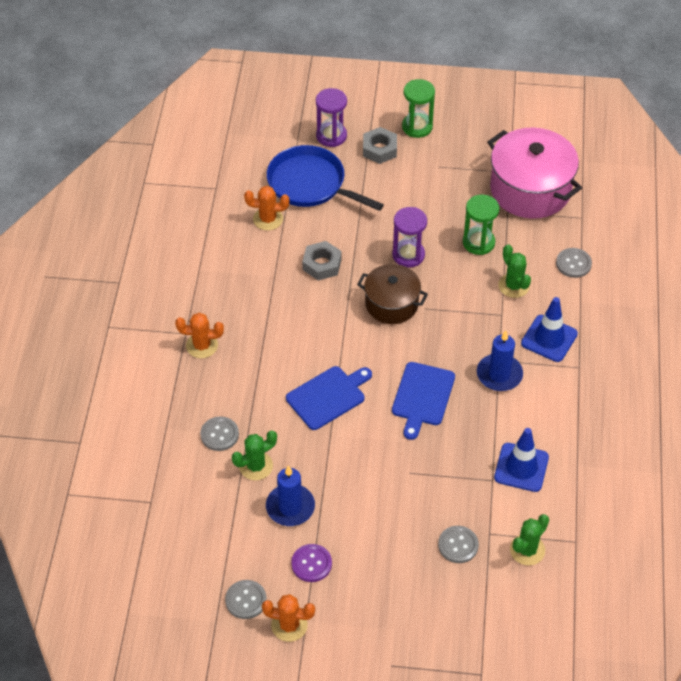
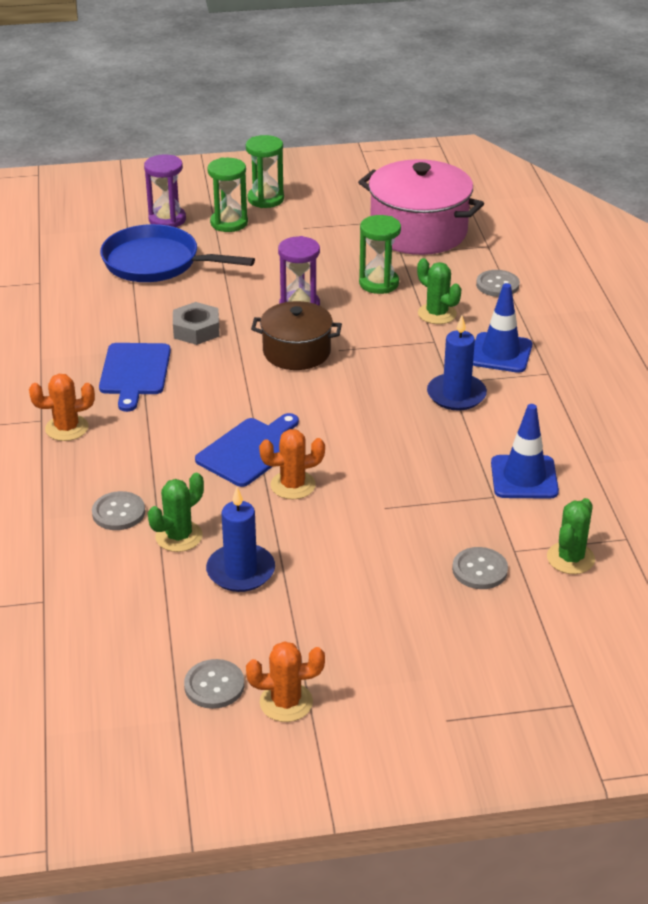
camera: 15 degrees left, 15 degrees down
orange cactus [244,186,289,230] -> orange cactus moved to [259,429,325,499]
purple button [291,544,332,582] -> none
grey nut [363,127,397,164] -> green hourglass [207,158,248,232]
blue cutting board [392,362,455,440] -> blue cutting board moved to [99,343,171,412]

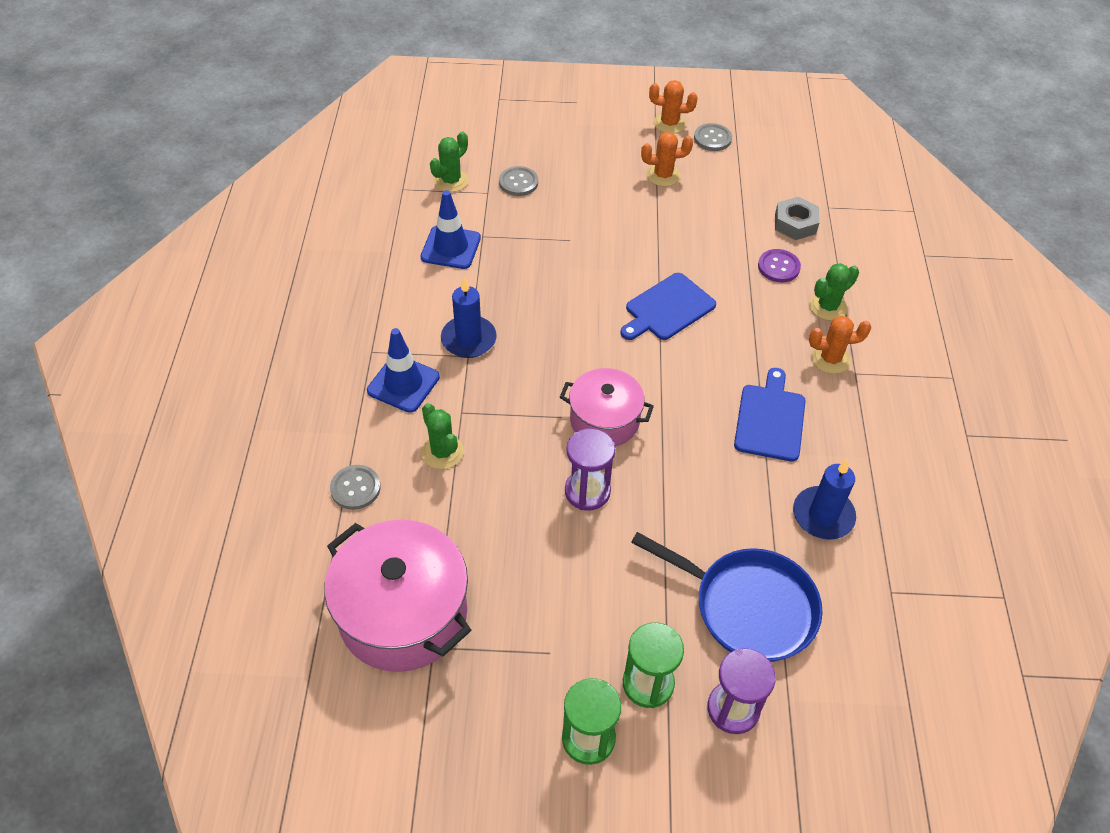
camera: 170 degrees left, 15 degrees up
grey button [92,491,145,530] -> purple button [758,249,801,282]
green cactus [148,473,204,552] -> green cactus moved to [809,263,859,321]
grey nut [173,302,220,345] -> grey nut moved to [775,197,820,240]
blue candle [206,487,275,592] -> blue candle moved to [793,460,856,540]
brown pot [251,301,342,370] -> pink pot [560,368,654,447]
orange cactus [259,429,325,499] -> orange cactus moved to [641,132,693,187]
green hourglass [359,215,401,294] -> none

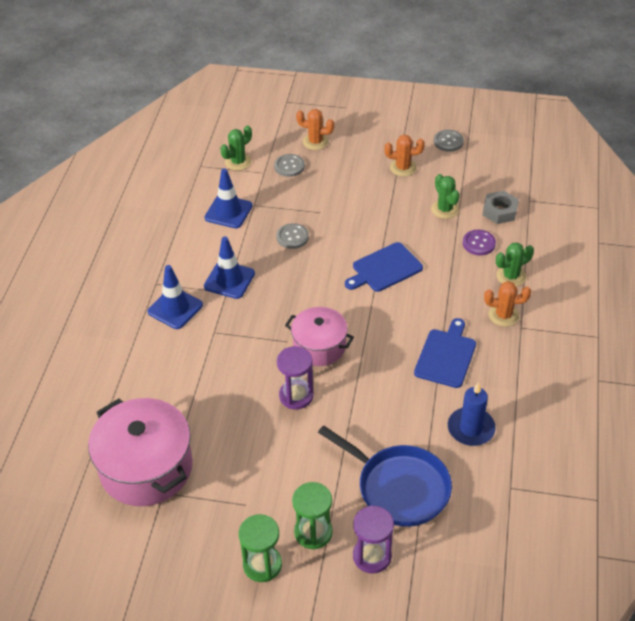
camera: 10 degrees right, 5 degrees down
grey button [330,465,381,510] -> grey button moved to [276,223,309,249]
green cactus [421,403,464,469] -> green cactus moved to [431,174,460,219]
blue candle [441,277,497,358] -> blue traffic cone [204,237,255,299]
orange cactus [649,80,698,133] -> orange cactus moved to [296,109,334,150]

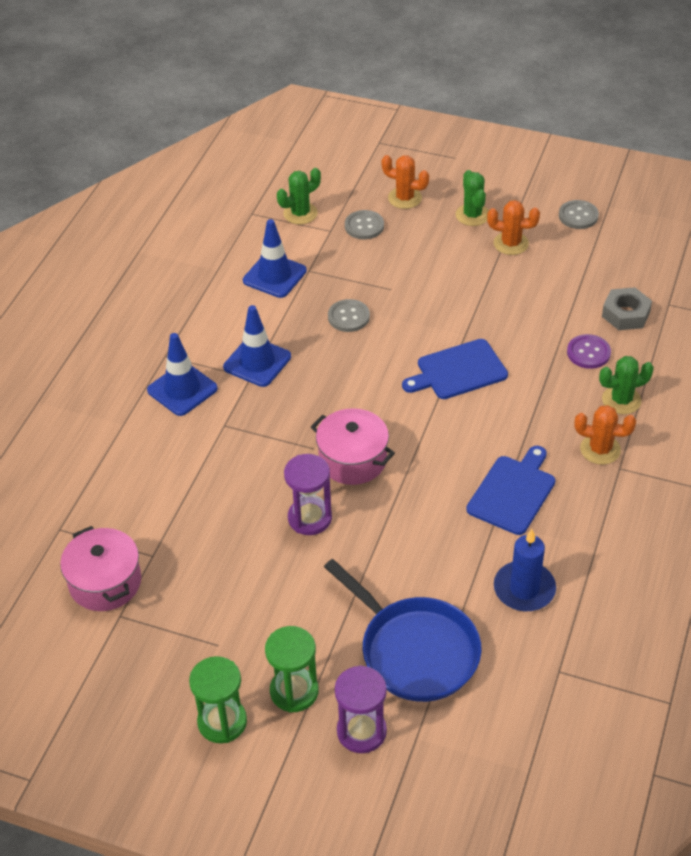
camera: 10 degrees right, 0 degrees up
pink pot [88,398,193,506] -> pink pot [60,526,141,611], size x0.62
green cactus [431,174,460,219] -> green cactus moved to [456,170,489,226]

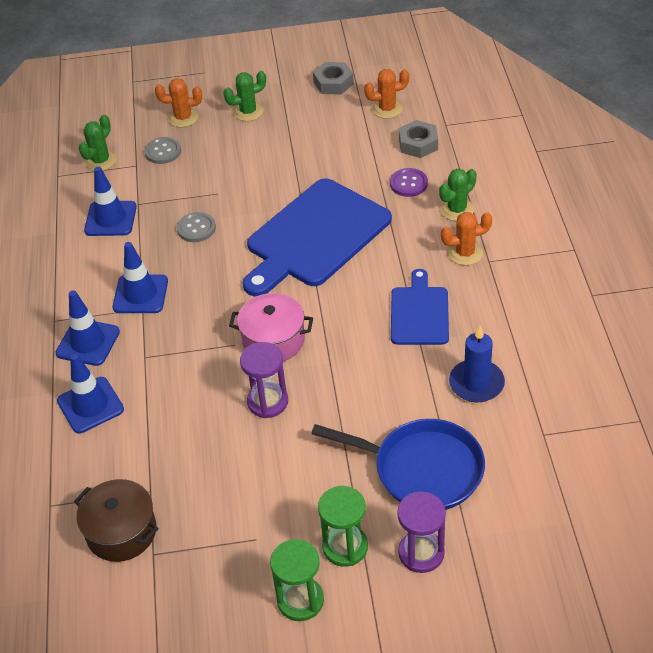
camera: 25 degrees left, 0 degrees up
pink pot [60,526,141,611] -> brown pot [74,479,159,562]
blue cutting board [402,339,508,399] -> blue cutting board [243,178,392,297], size x1.81
green cactus [456,170,489,226] -> green cactus turned 75 degrees counterclockwise [223,71,266,121]
orange cactus [487,200,540,255] -> orange cactus moved to [364,69,409,119]
grey button [559,200,599,229] -> grey nut [313,62,354,95]
none -> blue traffic cone [57,354,124,433]

